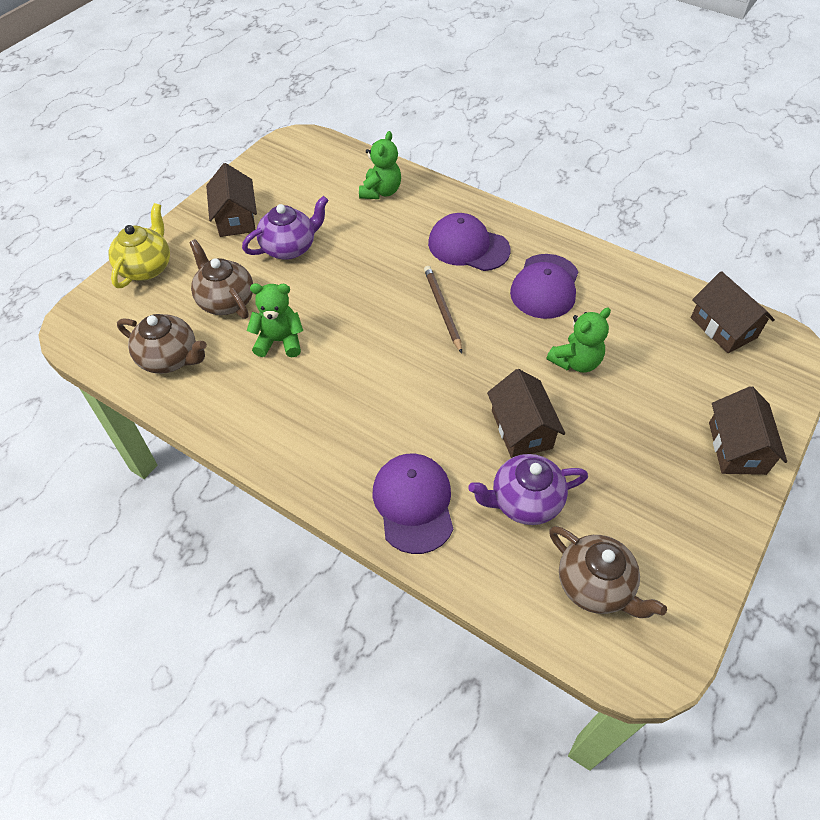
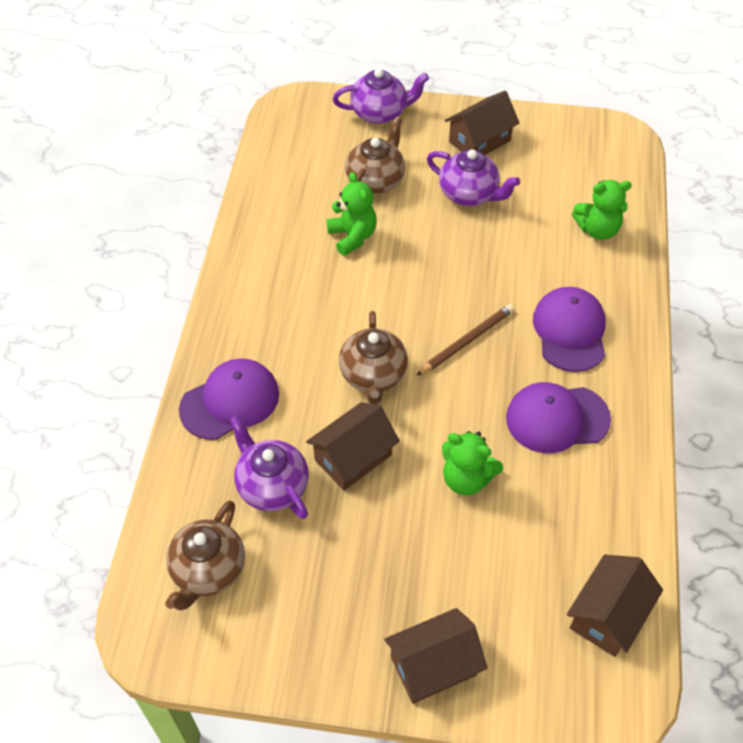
camera: 65 degrees right, 0 degrees up
yellow teapot [108,203,170,288] -> purple teapot [333,68,429,124]
brown teapot [117,314,207,374] -> brown teapot moved to [339,311,408,404]

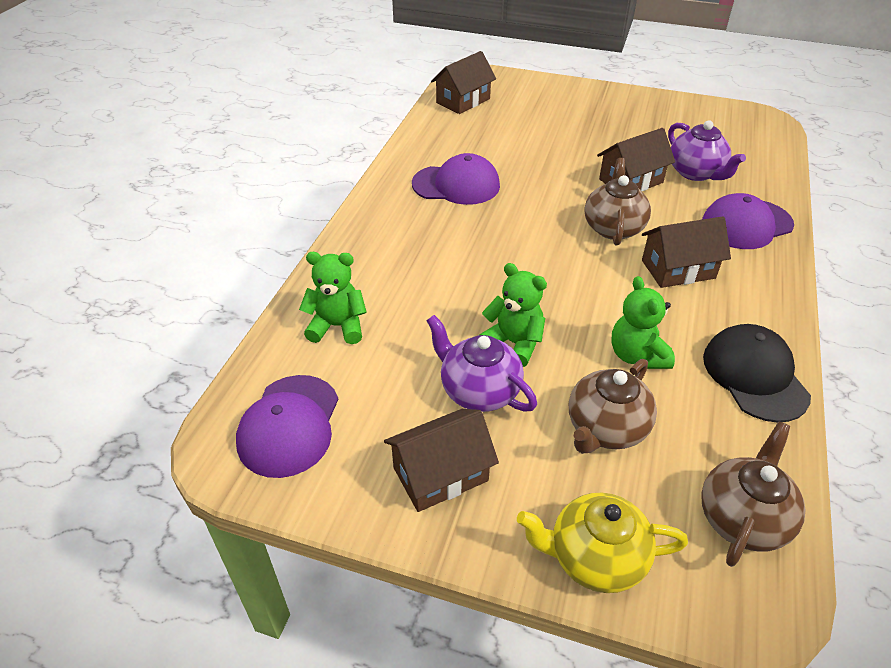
camera: 170 degrees left, 10 degrees down
brown teapot [165,500,245,610] -> brown teapot moved to [701,422,805,567]
purple teapot [333,68,429,124] -> yellow teapot [517,493,688,593]
brown house [384,608,487,704] -> brown house moved to [642,216,731,288]
brown pencil [416,304,514,376] -> none
green teddy bear [442,431,503,495] -> green teddy bear moved to [479,263,547,367]
purple cap [533,287,606,372] -> purple cap moved to [236,375,338,478]
none -> black cap [703,324,811,423]

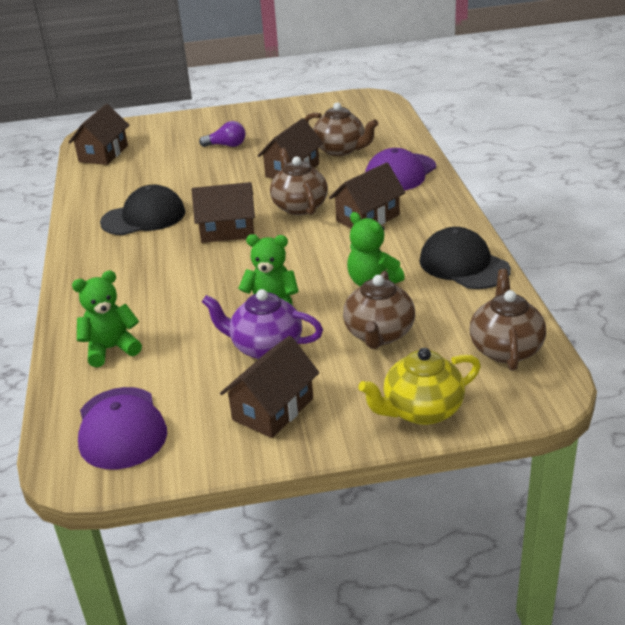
camera: 25 degrees left, 10 degrees down
purple cap [412,153,500,205] -> black cap [100,184,185,235]
purple teapot [668,120,746,181] -> brown teapot [304,102,378,156]
none -> brown house [192,182,255,243]
none -> purple light bulb [199,121,245,147]

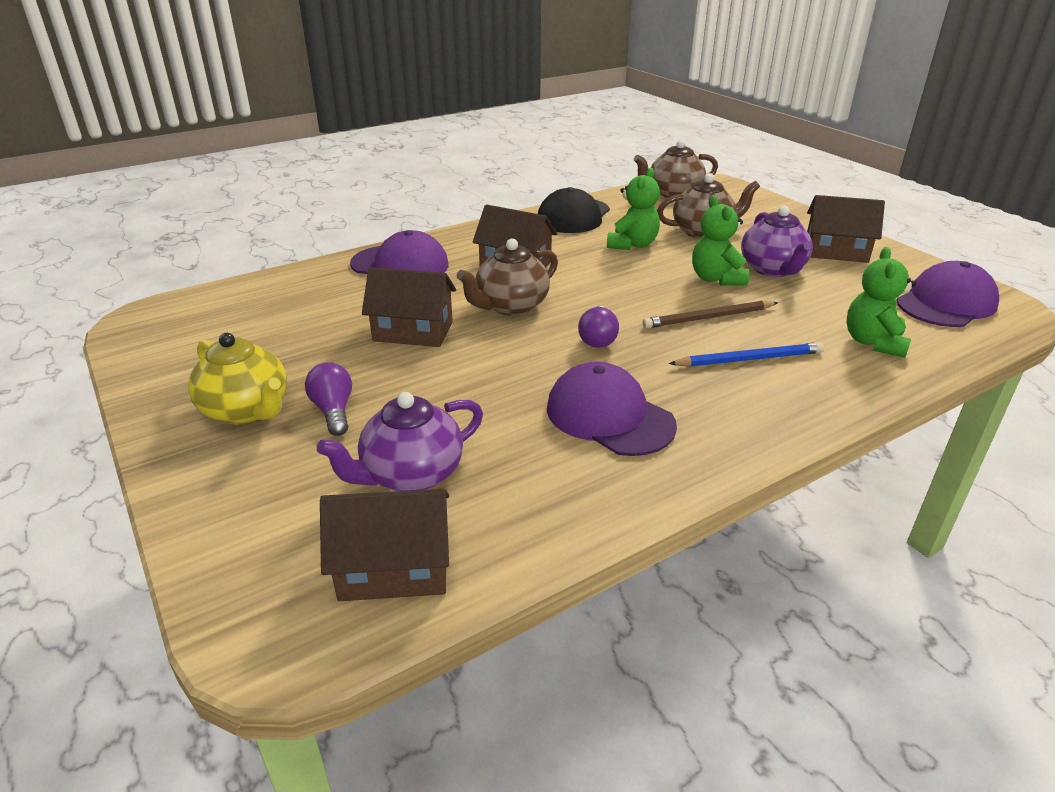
camera: 115 degrees left, 0 degrees up
green teddy bear [72,271,142,367] -> green teddy bear turned 60 degrees clockwise [847,247,916,358]
black cap [100,184,185,235] -> purple cap [547,361,677,456]
brown house [192,182,255,243] -> purple light bulb [578,306,619,348]
brown teapot [304,102,378,156] -> none
yellow teapot [358,348,481,425] -> yellow teapot moved to [188,333,287,425]
none -> purple teapot [317,392,483,491]
none -> brown pencil [643,301,778,329]
none -> blue pencil [669,342,824,367]

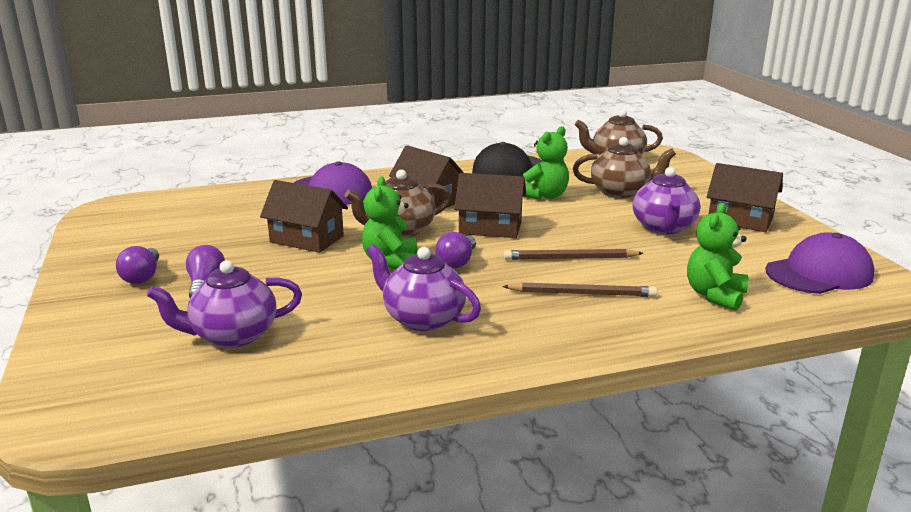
camera: 15 degrees right, 10 degrees down
yellow teapot [188,333,287,425] -> purple light bulb [116,246,159,284]
brown house [320,489,449,601] -> brown house moved to [454,173,526,238]
purple cap [547,361,677,456] -> purple teapot [367,244,481,331]
blue pencil [669,342,824,367] -> brown pencil [502,282,657,297]
green teddy bear [692,195,749,286] -> green teddy bear moved to [362,177,417,269]

